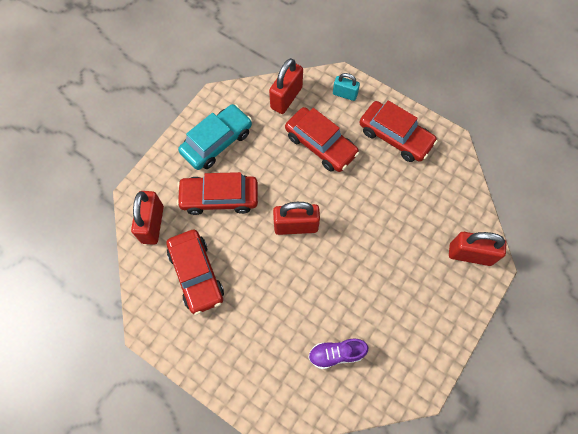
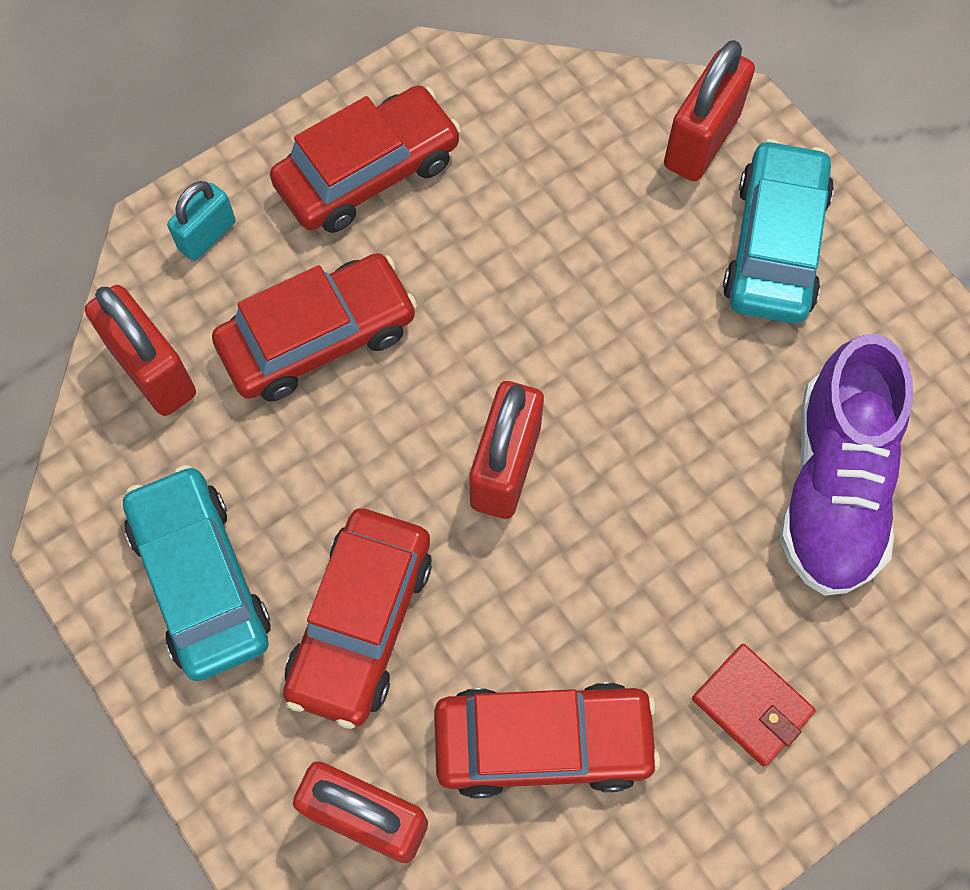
camera: 70 degrees left, 0 degrees up
purple shoe [308,339,368,369] -> purple shoe [780,334,913,596], size x1.80
none -> red wallet [692,644,815,766]
none -> turquoise car [723,139,834,324]

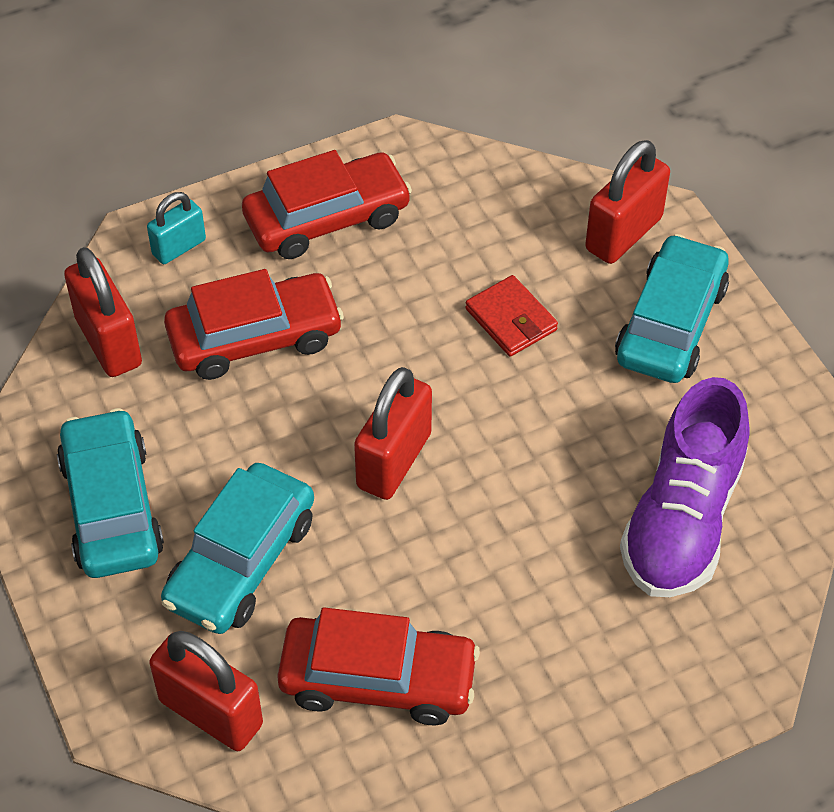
camera: 10 degrees right, 15 degrees down
red car [283,508,432,729] -> turquoise car [161,463,314,634]
red wallet [692,644,815,766] -> red wallet moved to [465,275,558,357]

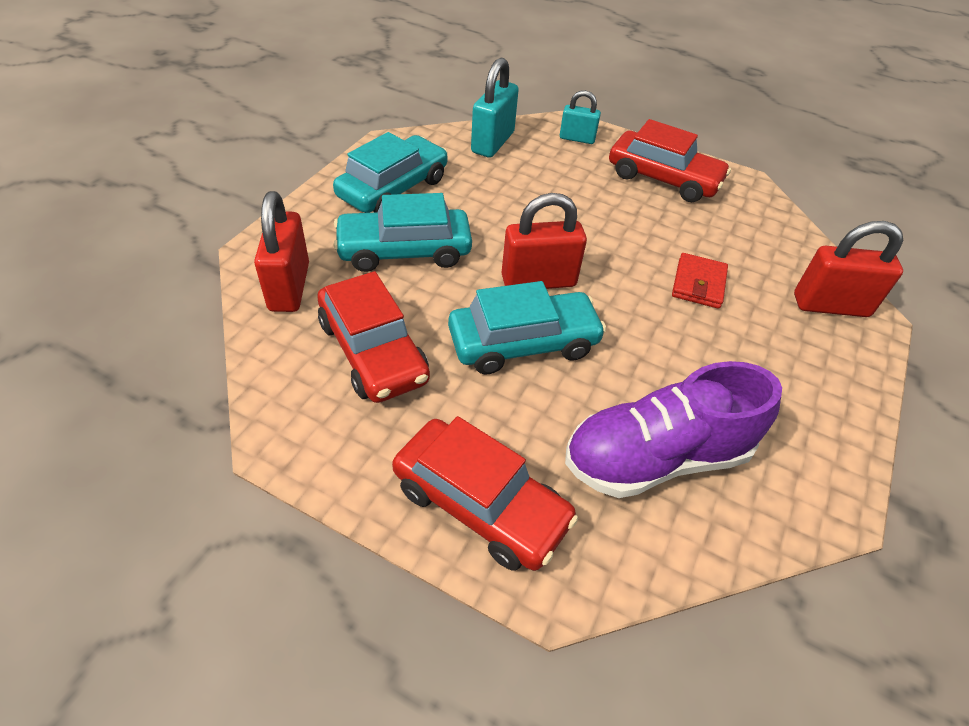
camera: 50 degrees right, 5 degrees down
red padlock [64,247,142,377] -> turquoise padlock [471,57,519,158]
red car [164,269,344,380] -> red car moved to [392,416,578,571]
turquoise car [615,234,729,383] -> turquoise car moved to [448,281,606,374]

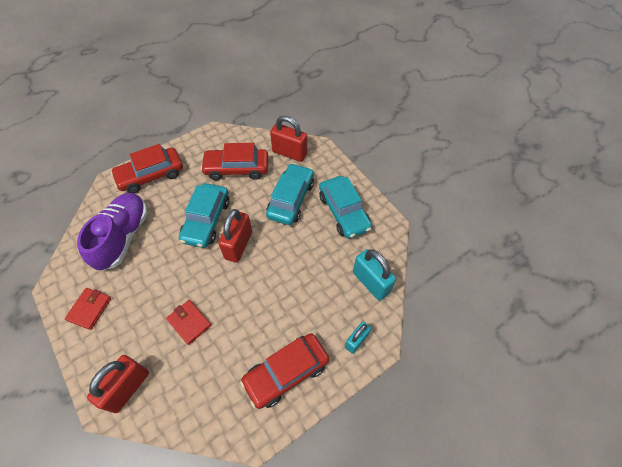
camera: 120 degrees right, 10 degrees up
none -> red wallet [65,288,111,330]

